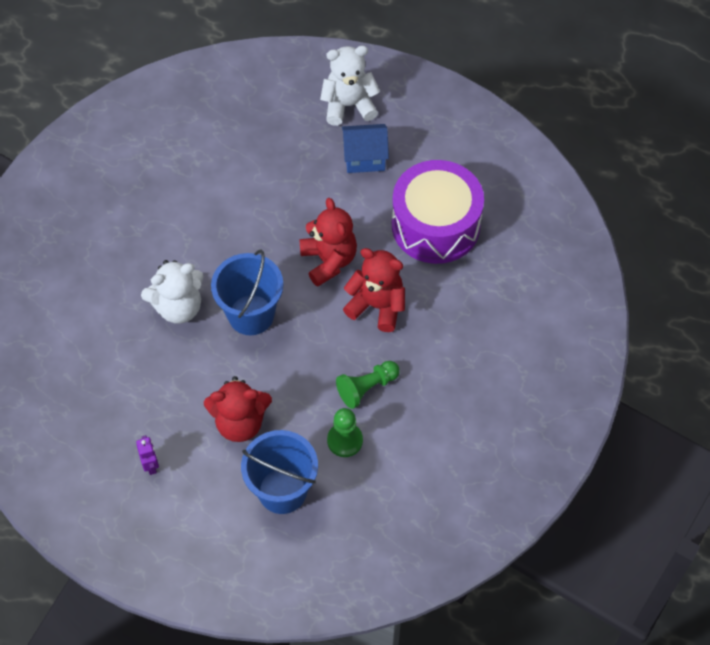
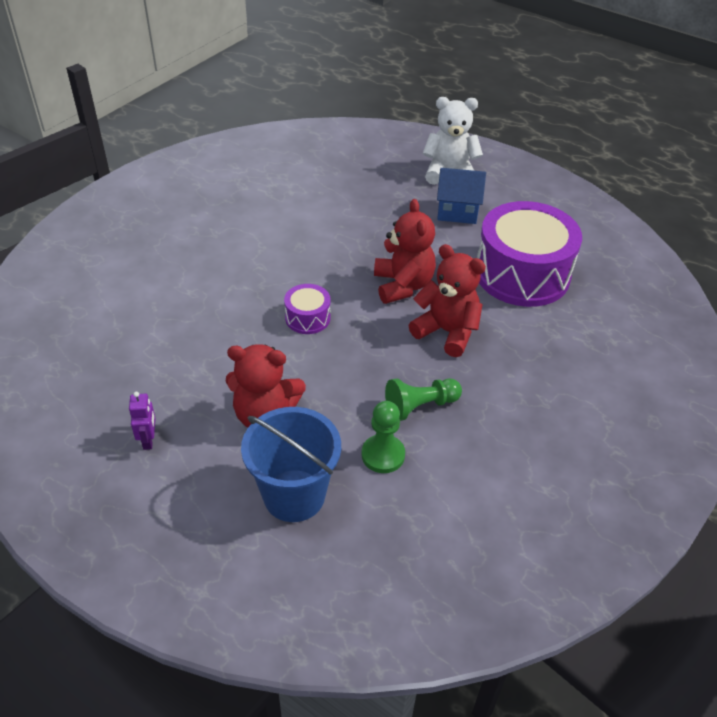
camera: 10 degrees right, 15 degrees down
white teddy bear [141,260,204,324] -> none
blue bucket [211,249,283,335] -> purple drum [284,284,331,334]

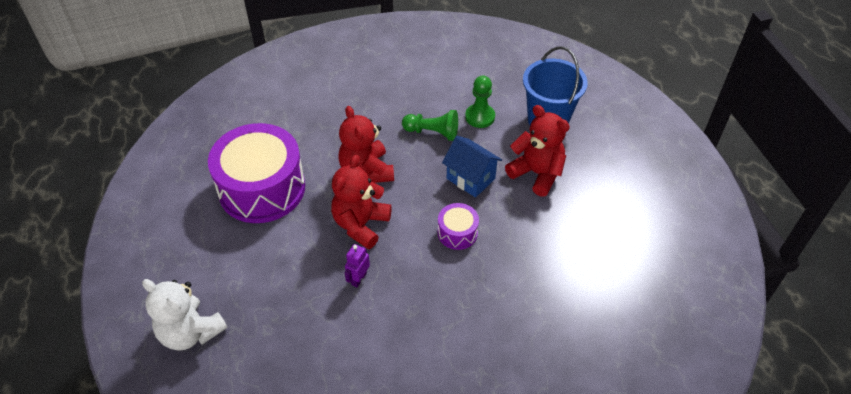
camera: 145 degrees left, 5 degrees up
purple robot [129,392,155,450] -> purple robot moved to [345,244,370,287]
blue house [437,168,486,224] -> blue house moved to [442,136,502,198]

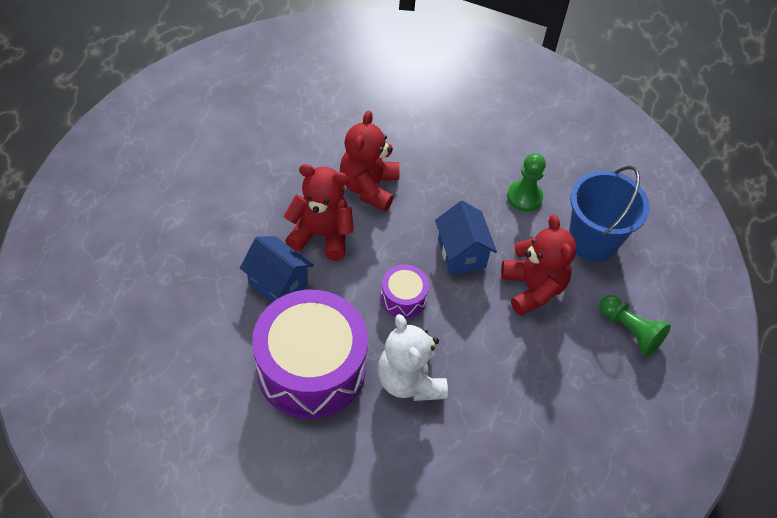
camera: 30 degrees right, 5 degrees up
white teddy bear [142,279,228,351] -> white teddy bear moved to [378,314,448,401]
purple drum [208,123,305,223] -> purple drum moved to [252,290,368,419]
red teddy bear [331,155,392,249] -> red teddy bear turned 45 degrees clockwise [284,164,354,260]
purple robot [345,244,370,287] -> blue house [240,236,313,302]
green pawn [402,110,458,141] -> green pawn moved to [599,295,671,357]

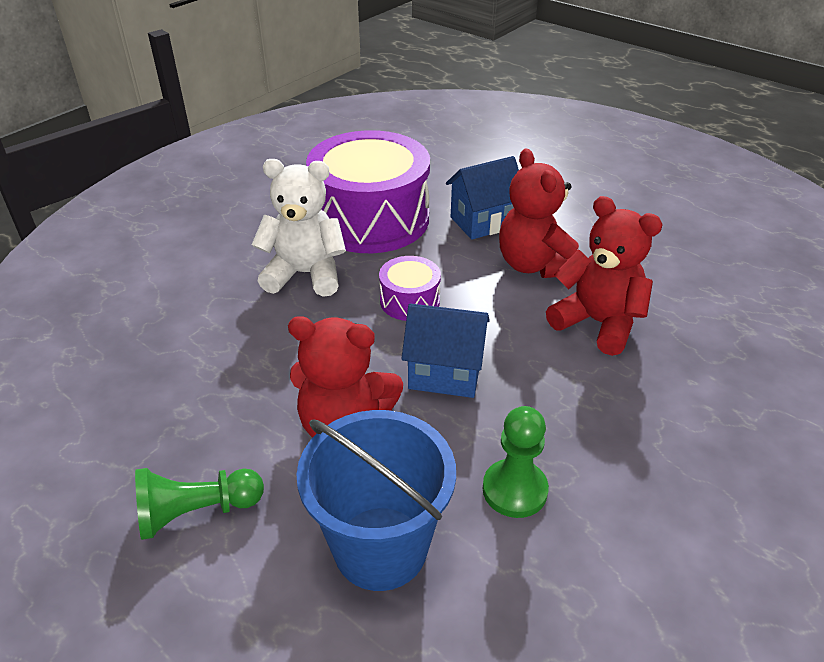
camera: 120 degrees right, 15 degrees down
red teddy bear [284,164,354,260] -> red teddy bear turned 120 degrees clockwise [499,148,579,278]

